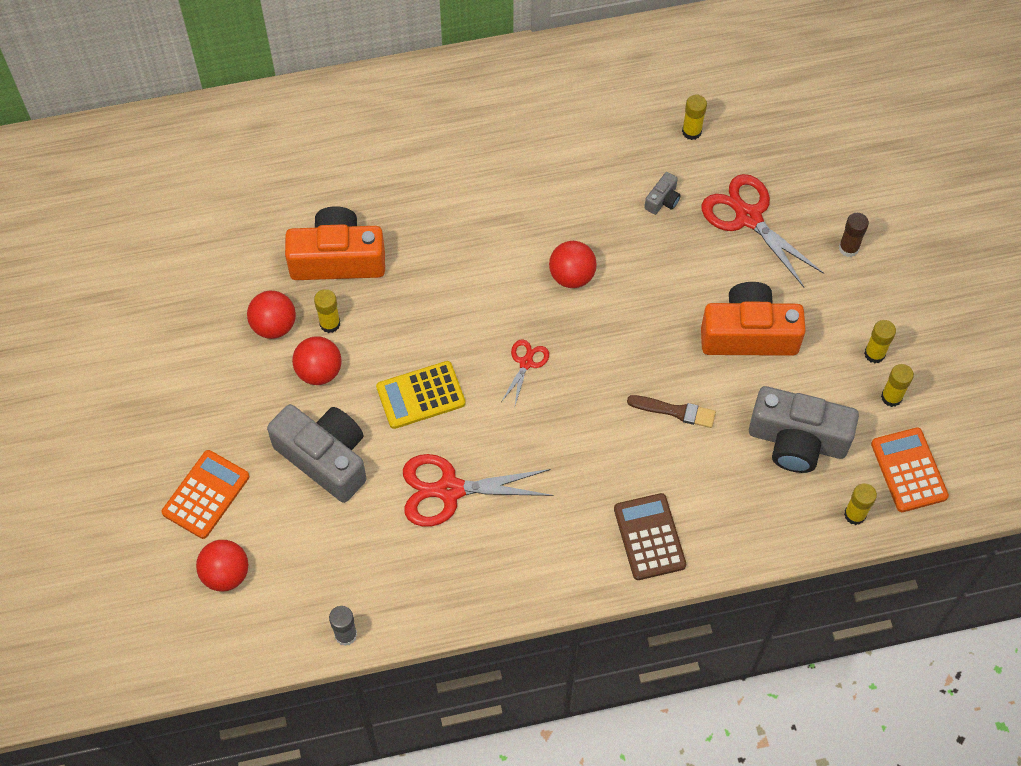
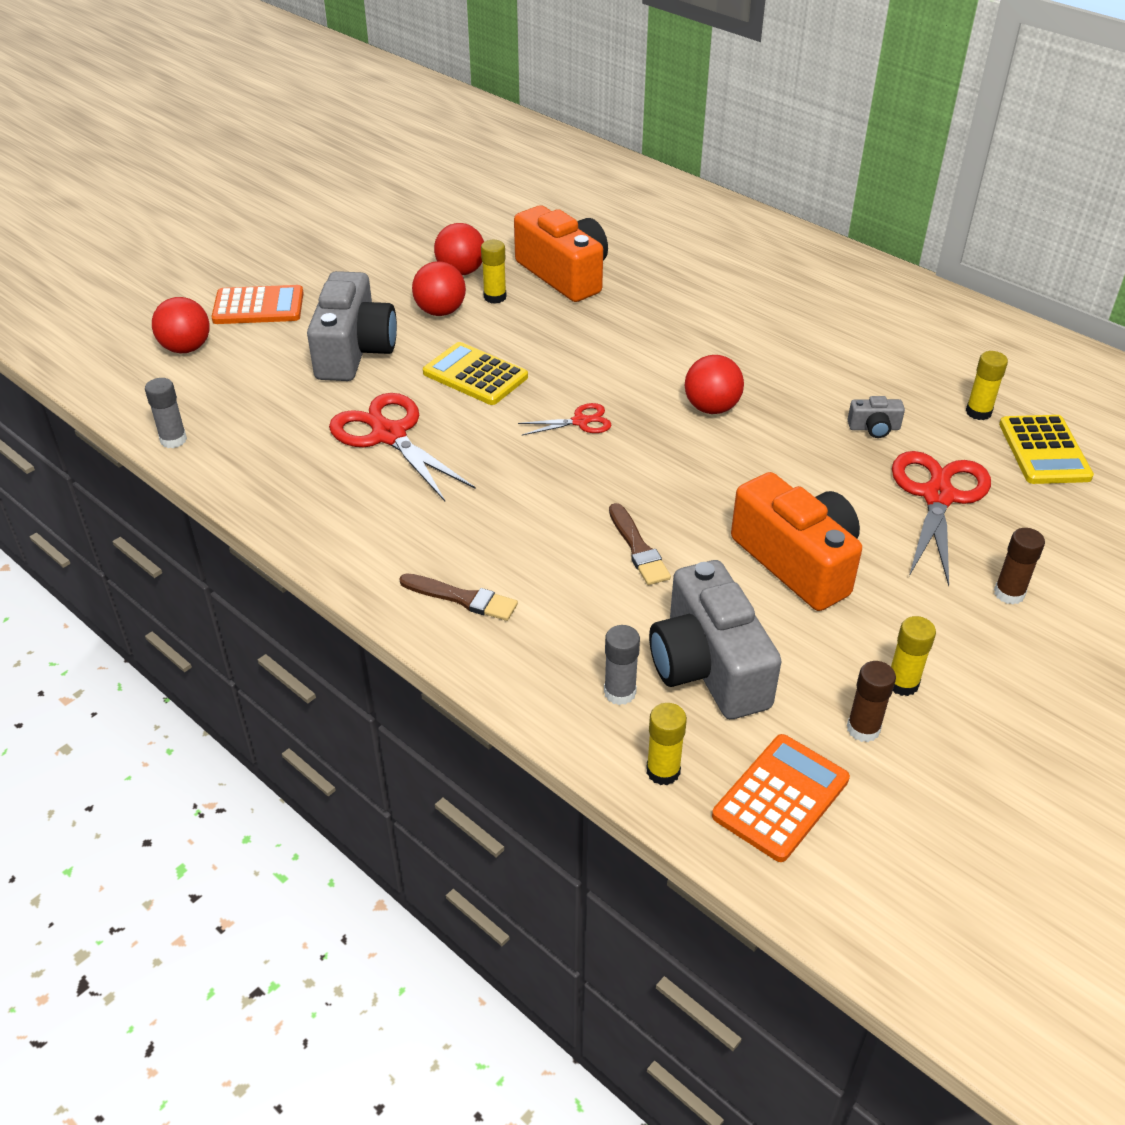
camera: 55 degrees right, 20 degrees down
brown calculator [614,493,686,580] -> brown brush [399,573,518,621]
yellow glue stick [881,364,914,407] -> brown glue stick [847,661,896,742]
none -> grey glue stick [604,625,640,705]
none -> yellow calculator [999,415,1094,484]

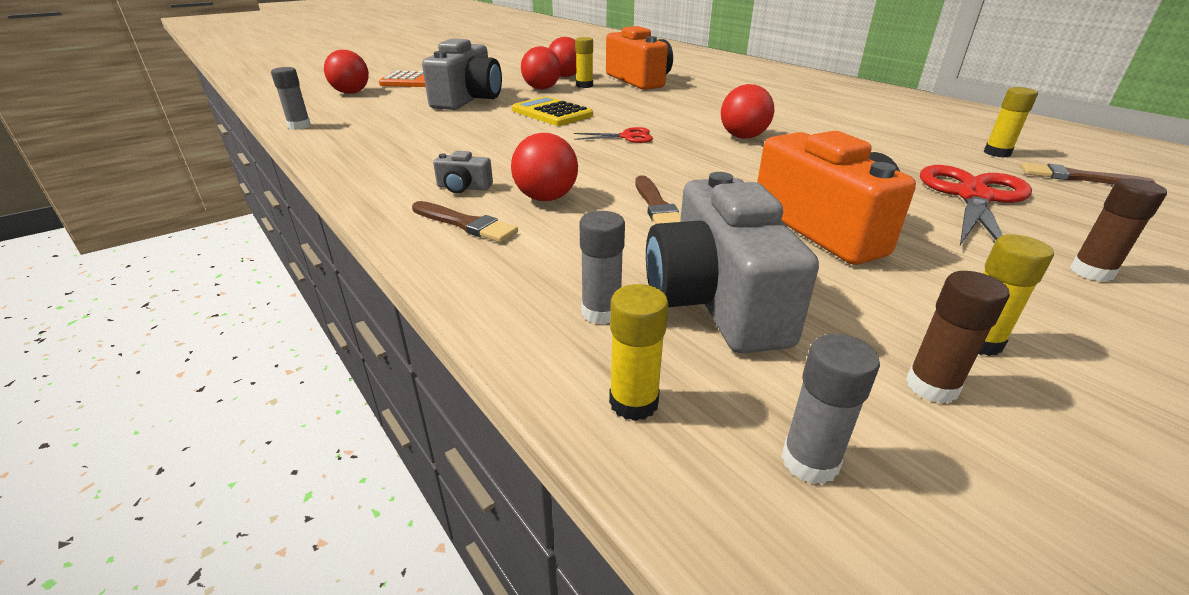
camera: 10 degrees right, 10 degrees down
red scissors [329,393,476,501] -> none
orange calculator [712,734,850,862] -> grey glue stick [782,333,880,484]
grey camera [847,396,905,438] -> grey camera moved to [433,151,493,194]
yellow calculator [999,415,1094,484] -> brown brush [1021,162,1156,185]
none -> red ball [511,133,578,201]

